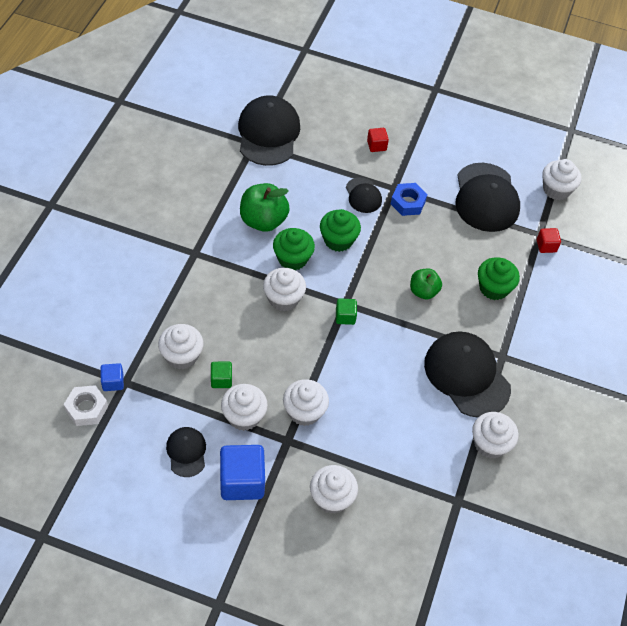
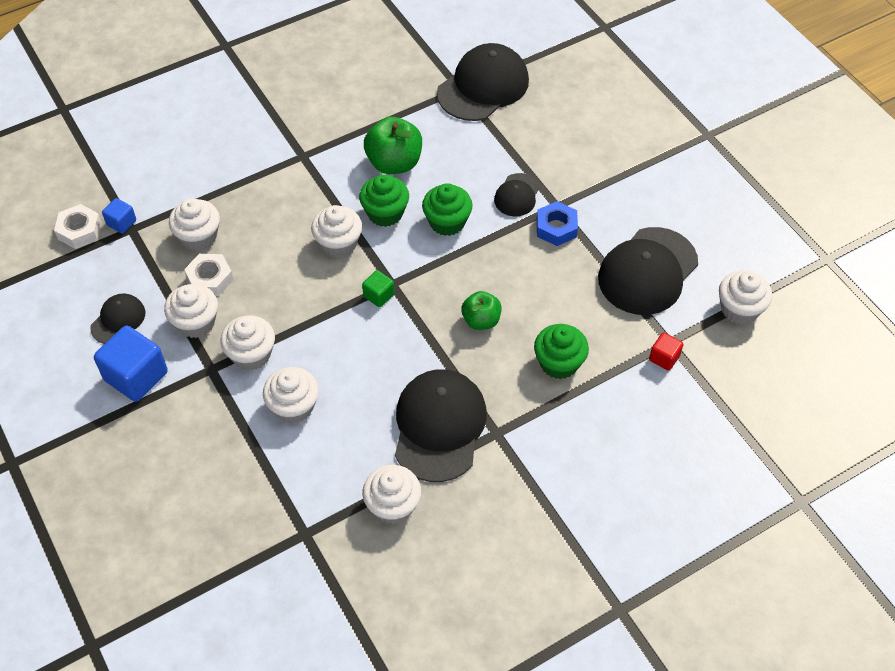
camera: 45 degrees right, 0 degrees up
green cube [211,362,232,388] -> white nut [184,254,234,296]
white cupcake [310,465,358,514] -> white cupcake moved to [263,367,319,424]
red cube [367,128,389,152] -> none

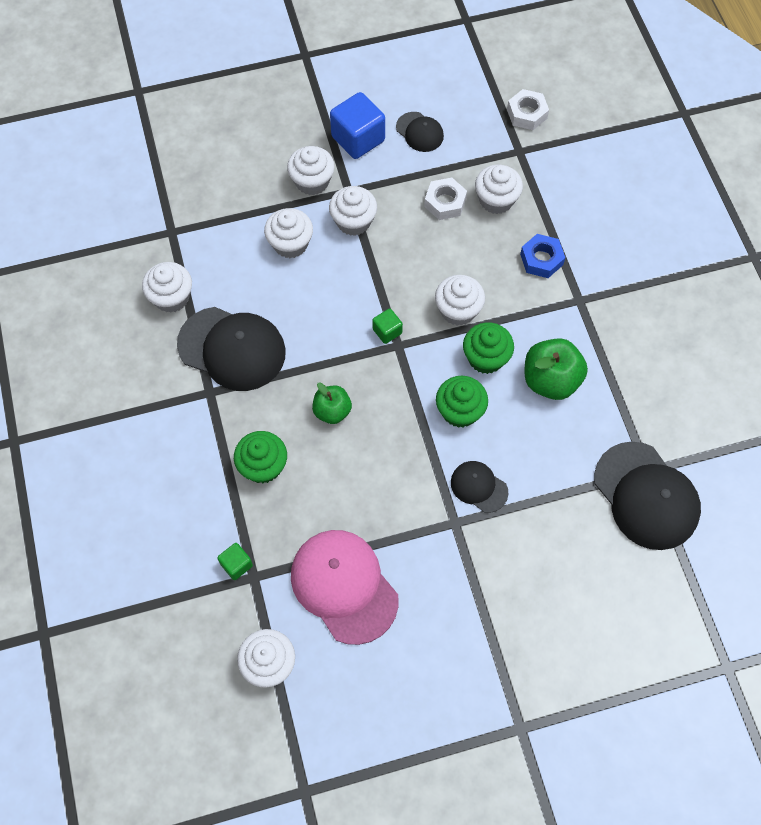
camera: 105 degrees right, 10 degrees up
blue cube [102,198,136,233] -> none
white cupcake [164,284,218,338] -> white cupcake moved to [287,146,335,195]
blue nut [537,201,578,246] -> blue nut moved to [520,234,565,278]
black cap [598,227,698,315] -> pink cap [291,530,399,645]
red cube [649,333,684,371] -> green cube [217,543,253,580]

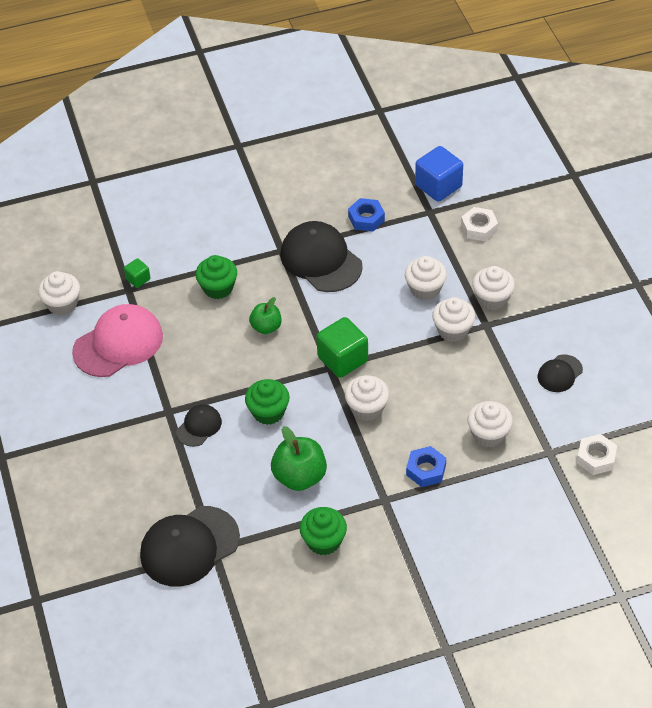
camera: 90 degrees right, 15 degrees down
white cupcake [142,262,192,313] -> blue nut [348,198,385,232]
black cap [177,307,286,391] -> black cap turned 120 degrees clockwise [281,221,363,292]
blue cube [330,92,385,159] -> blue cube moved to [415,146,463,202]
green cube [372,308,403,344] -> green cube [316,317,368,378], size x1.96
white nut [424,178,467,220] -> white nut moved to [461,207,498,241]
green cupcake [463,322,514,374] -> green cupcake moved to [300,507,347,555]

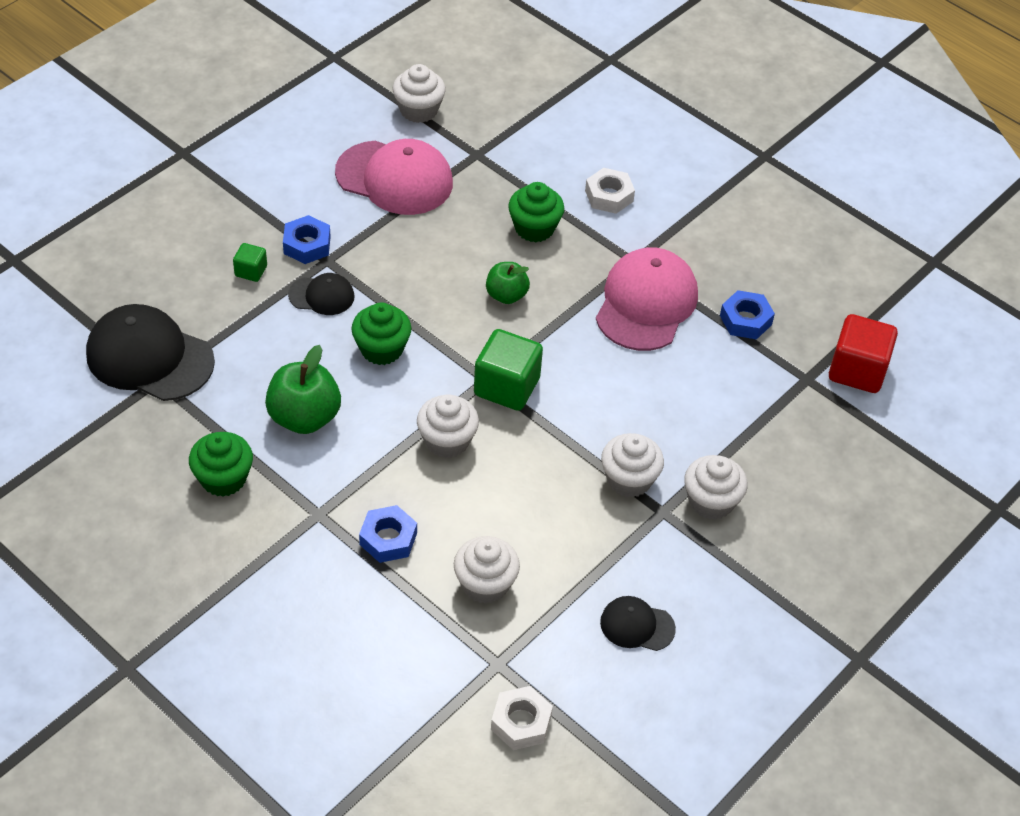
camera: 55 degrees right, 0 degrees up
green cube [124,258,151,288] -> green cube moved to [233,243,267,282]
black cap [281,221,363,292] -> pink cap [596,247,698,351]
white cupcake [405,256,447,300] -> none
blue cube [415,146,463,202] -> red cube [829,314,898,393]
white nut [461,207,498,241] -> white nut moved to [585,168,635,214]
none -> blue nut [283,215,330,264]

